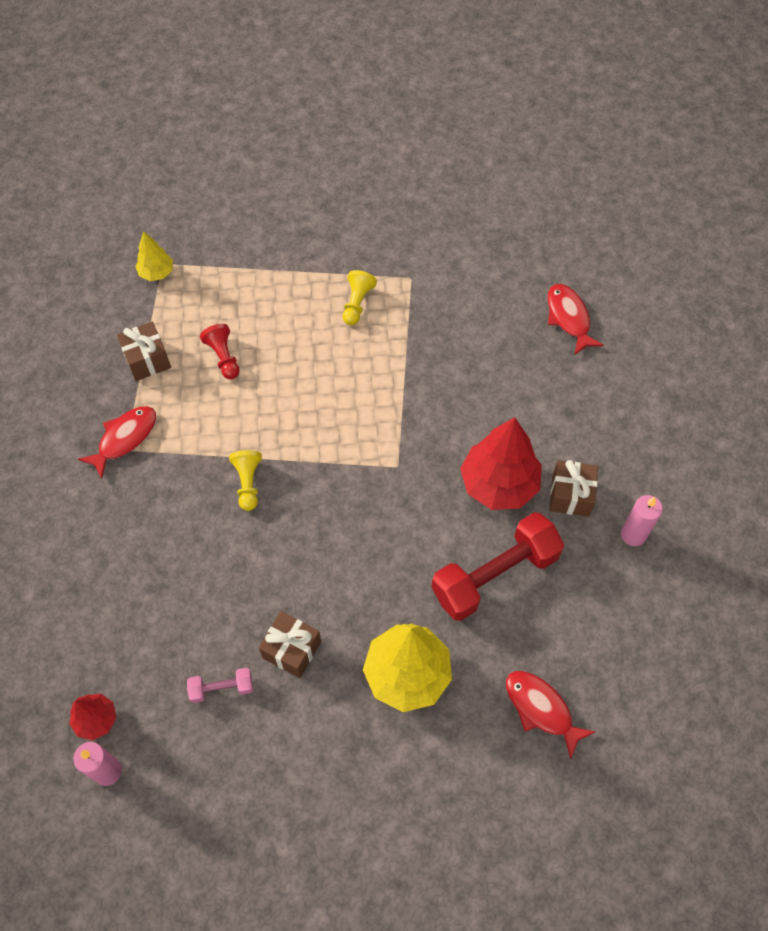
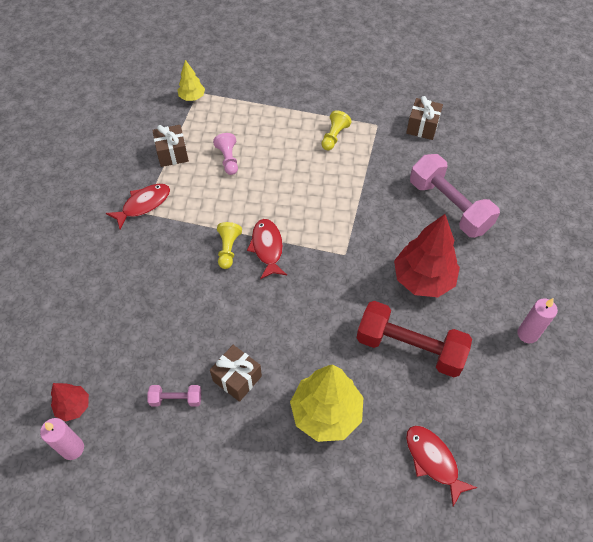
camera: 10 degrees right, 5 degrees down
red pawn [200,324,240,379] -> pink pawn [213,133,238,175]
red dumbbell [432,512,564,621] -> red dumbbell turned 45 degrees clockwise [357,301,472,377]
red fish [547,284,604,355] -> red fish moved to [247,219,287,279]
brown gift [549,460,598,517] -> brown gift moved to [406,96,443,140]
none -> pink dumbbell [410,154,500,238]

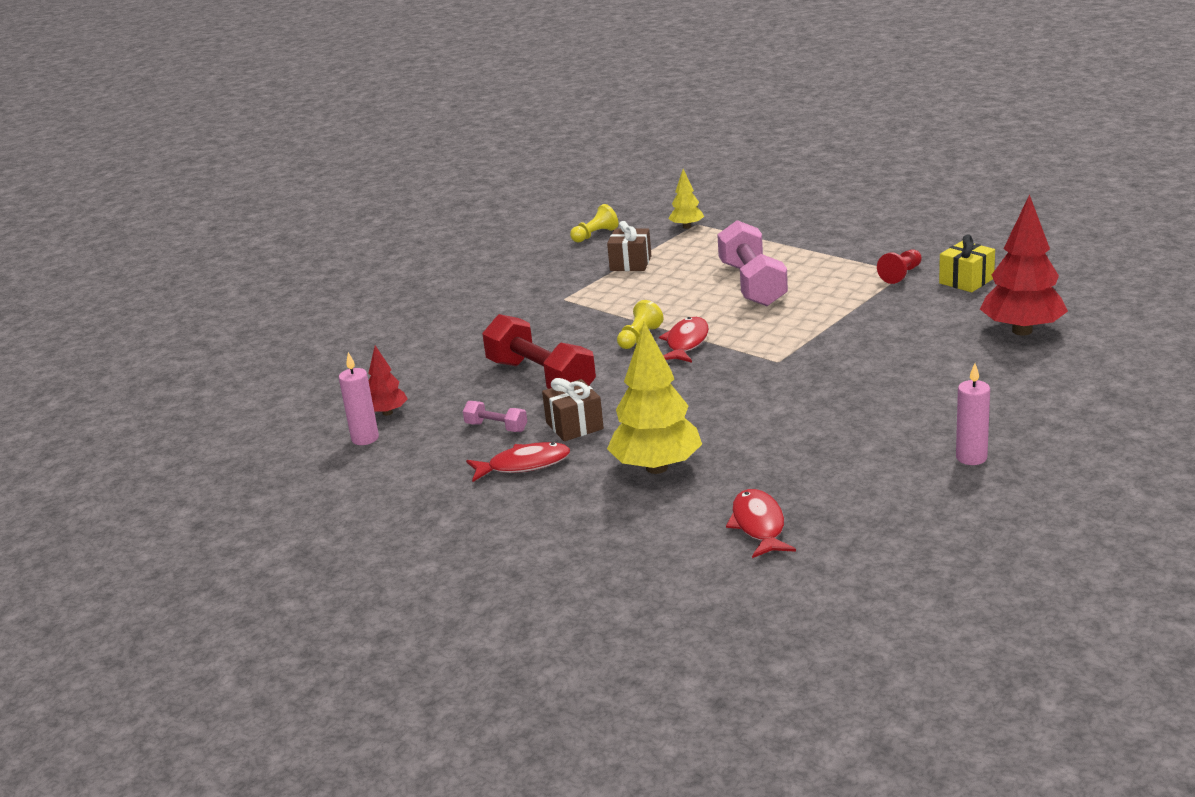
camera: 30 degrees right, 30 degrees down
red fish [106,184,170,229] -> red fish moved to [466,442,570,482]
pink pawn [213,133,238,175] -> none
yellow pawn [321,110,352,150] -> yellow pawn moved to [570,204,618,243]
red dumbbell [357,301,472,377] -> red dumbbell moved to [482,314,596,389]
red tree [394,214,460,297] -> red tree moved to [980,194,1068,336]
brown gift [406,96,443,140] -> yellow gift [939,234,995,292]
pink dumbbell [410,154,500,238] -> pink dumbbell moved to [717,220,788,306]
none -> red pawn [877,249,922,284]

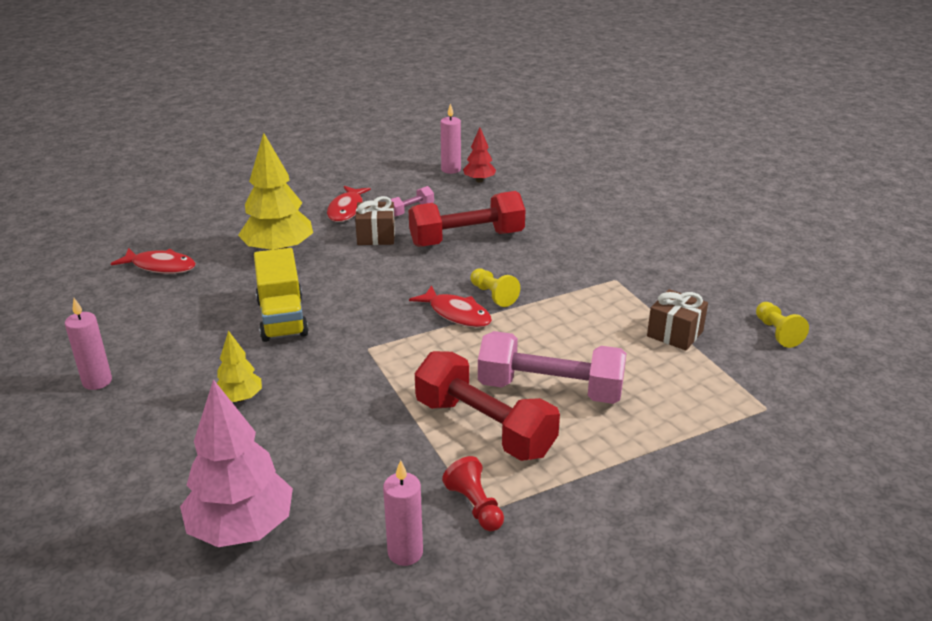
camera: 110 degrees right, 5 degrees up
yellow tree [669,169,704,229] -> yellow tree moved to [217,330,262,402]
yellow gift [939,234,995,292] -> pink candle [383,460,423,566]
red tree [980,194,1068,336] -> pink tree [180,379,293,547]
none -> yellow truck [254,248,309,342]
none -> red dumbbell [415,351,560,461]

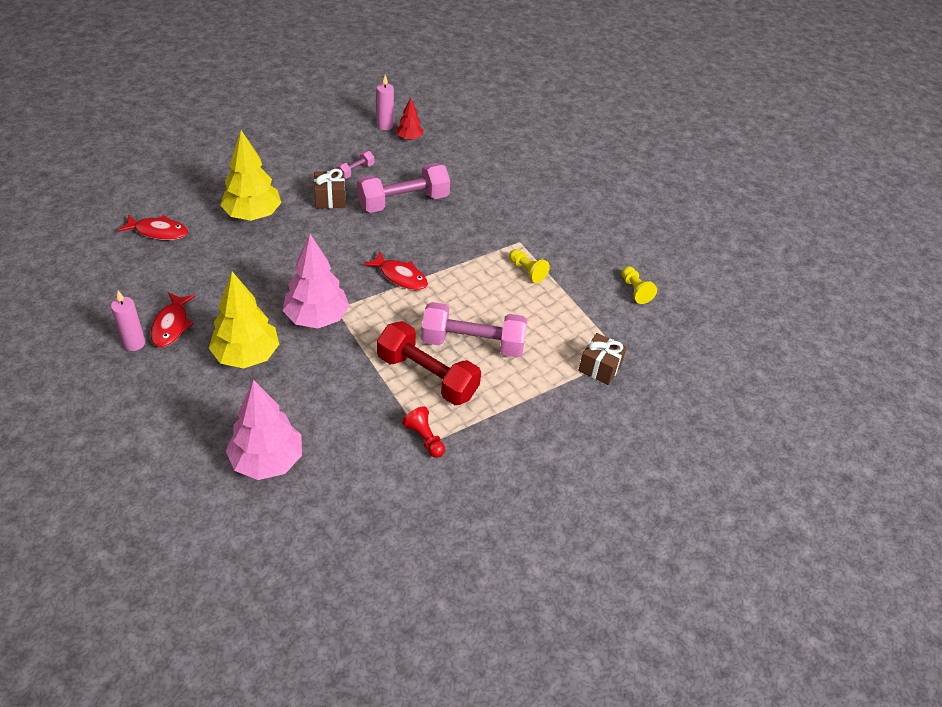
camera: 10 degrees left, 15 degrees up
yellow tree [217,330,262,402] -> yellow tree [209,272,279,369], size x1.93
yellow truck [254,248,309,342] -> none
red fish [327,186,371,222] -> red fish moved to [150,292,195,347]
pink candle [383,460,423,566] -> none
red dumbbell [408,191,526,247] -> pink dumbbell [357,163,450,213]
yellow pawn [471,268,520,307] -> yellow pawn moved to [509,249,550,283]
brown gift [647,289,708,351] -> brown gift moved to [578,333,627,385]
none -> pink tree [283,234,349,328]

